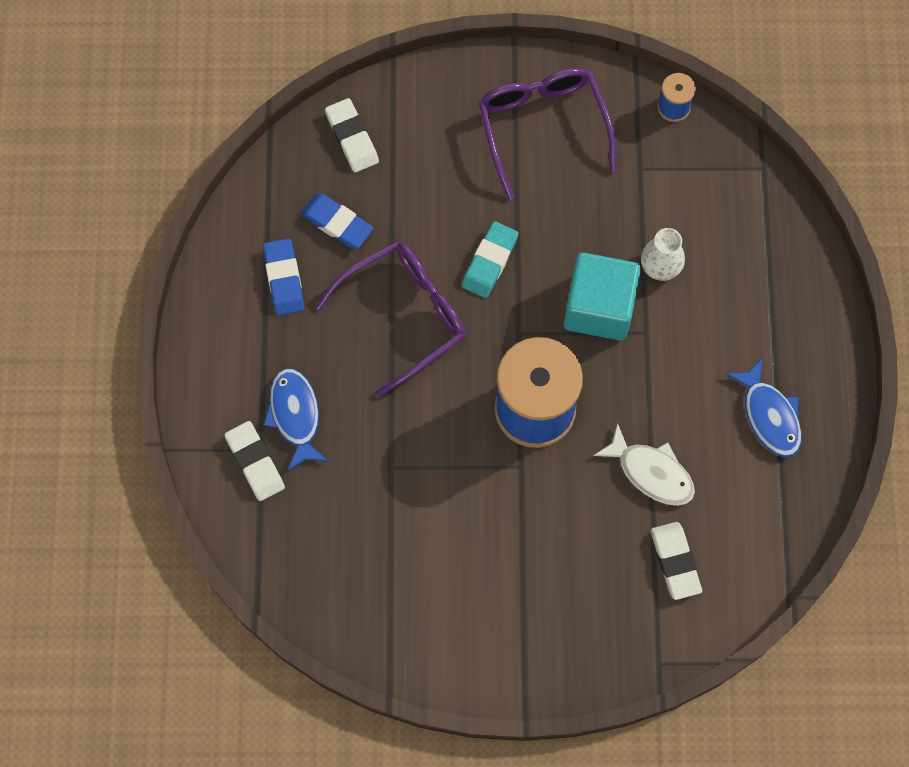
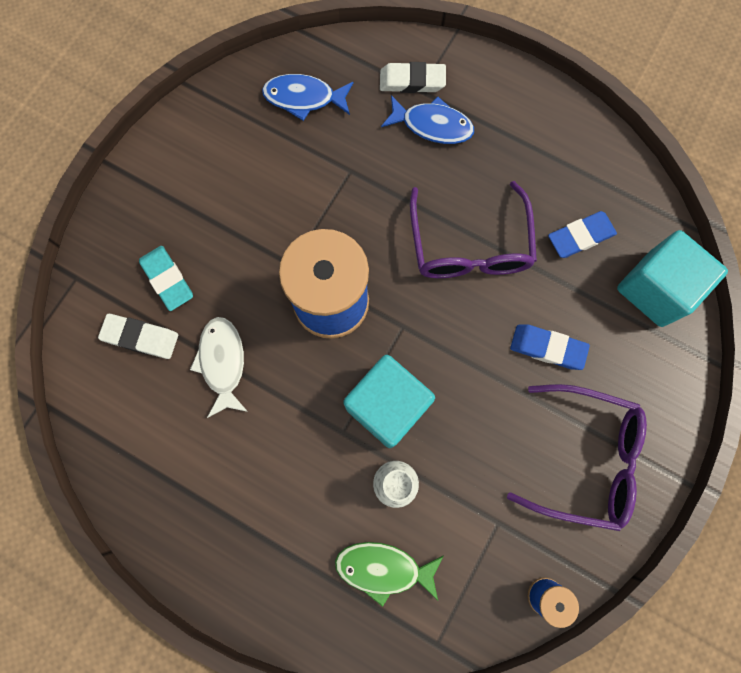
camera: 120 degrees right, 5 degrees up
blue eraser [263,238,304,315] -> blue eraser moved to [510,324,590,370]
white eraser [325,98,379,173] -> turquoise cube [617,230,728,327]
turquoise eraser [462,221,519,298] -> turquoise eraser moved to [139,246,193,311]
white fish [593,423,695,506] -> white fish turned 105 degrees clockwise [190,317,248,418]
blue fish [726,358,802,457] -> blue fish moved to [262,74,353,121]
none -> green fish [335,542,443,607]

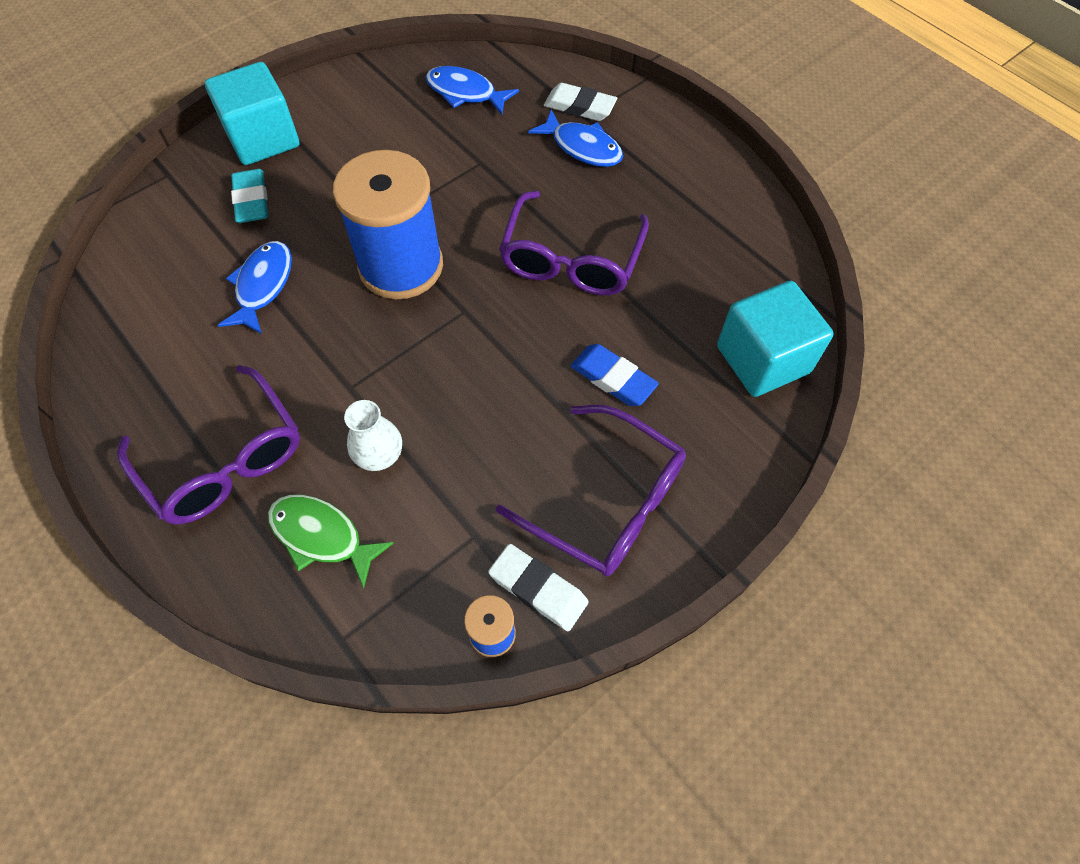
camera: 20 degrees right, 15 degrees down
white eraser [98,314,178,359] -> white eraser moved to [488,544,589,631]
white fish [190,317,248,418] -> blue fish [218,241,292,334]
turquoise cube [343,355,435,448] -> turquoise cube moved to [205,62,299,165]
blue eraser [548,211,617,258] -> none
none -> purple glasses [117,365,300,524]

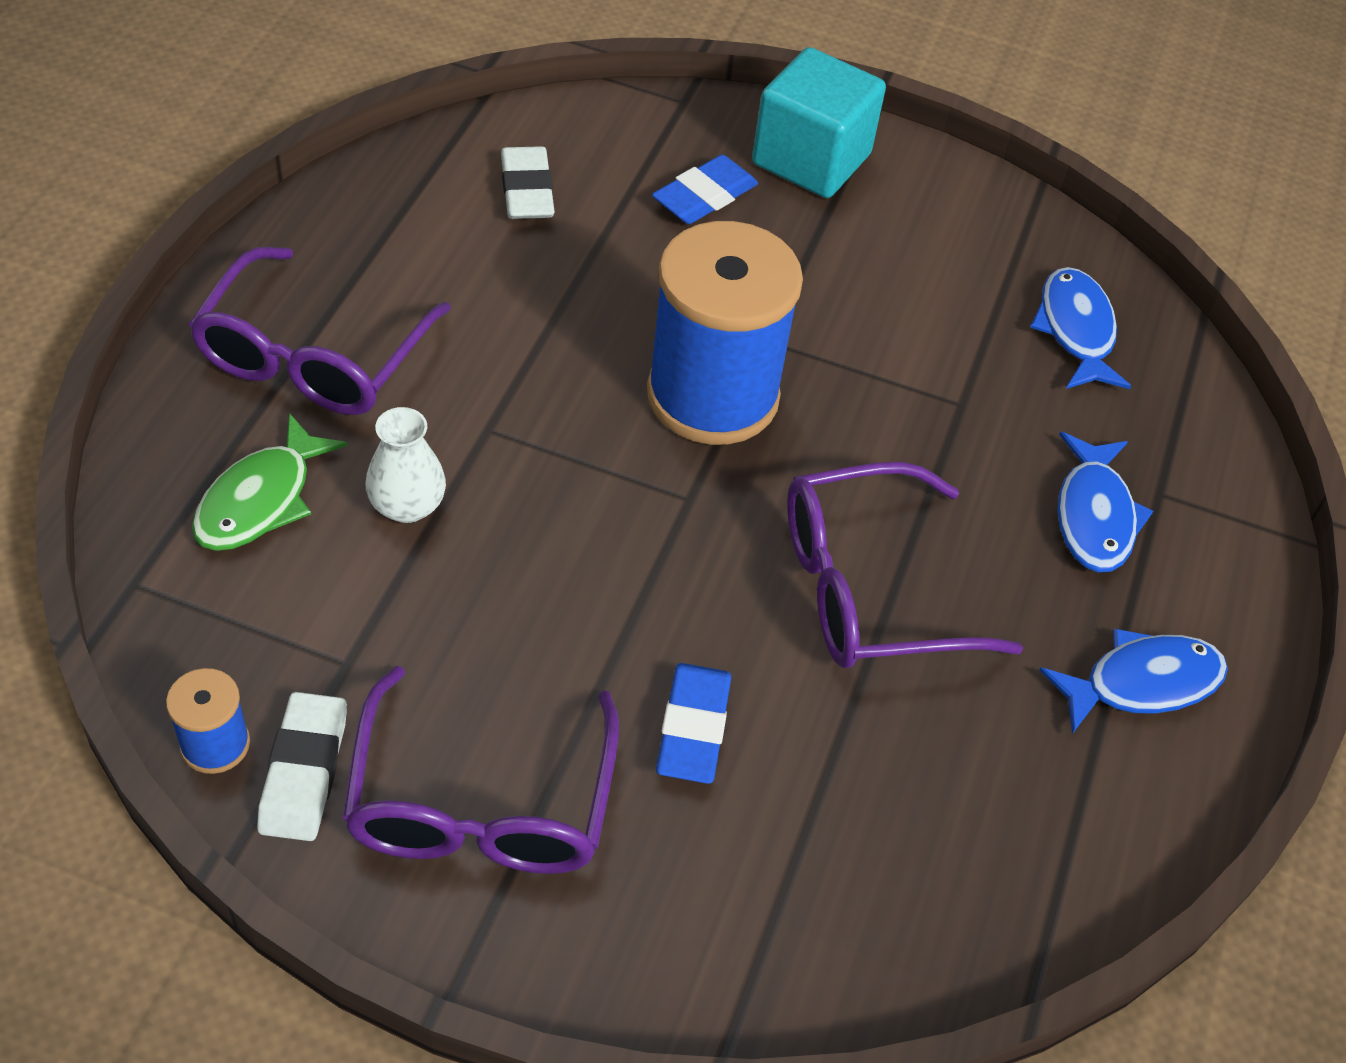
camera: 55 degrees right, 10 degrees down
blue fish [218,241,292,334] -> blue fish moved to [1039,628,1228,734]
turquoise eraser [231,169,268,223] -> blue eraser [652,155,758,224]
green fish [268,495,394,588] -> green fish turned 150 degrees counterclockwise [192,413,348,551]
white eraser [544,83,617,121] -> white eraser moved to [501,146,555,219]
turquoise cube [717,281,834,397] -> none

